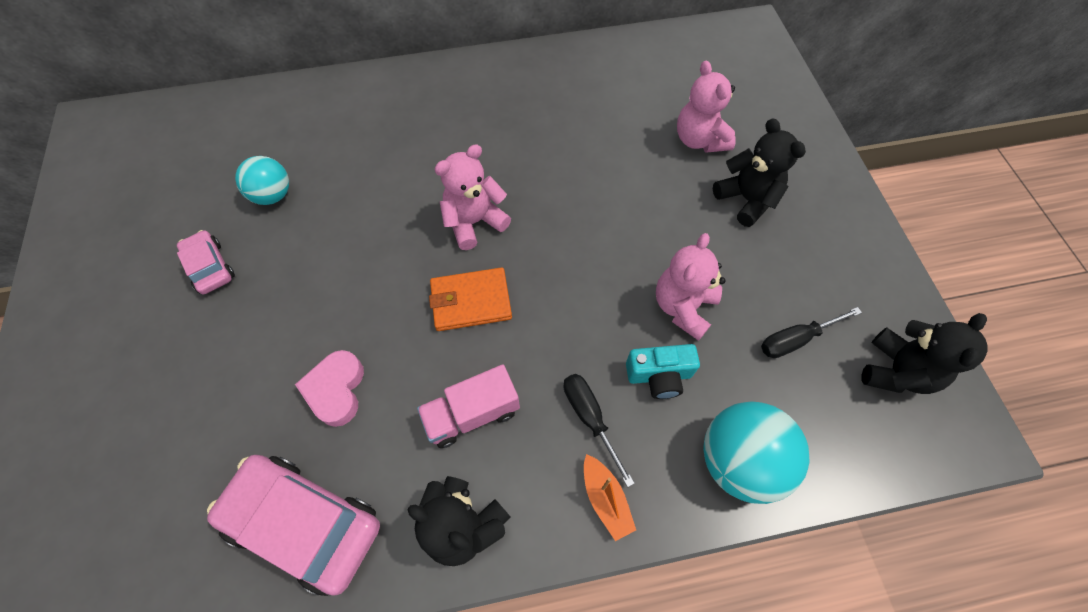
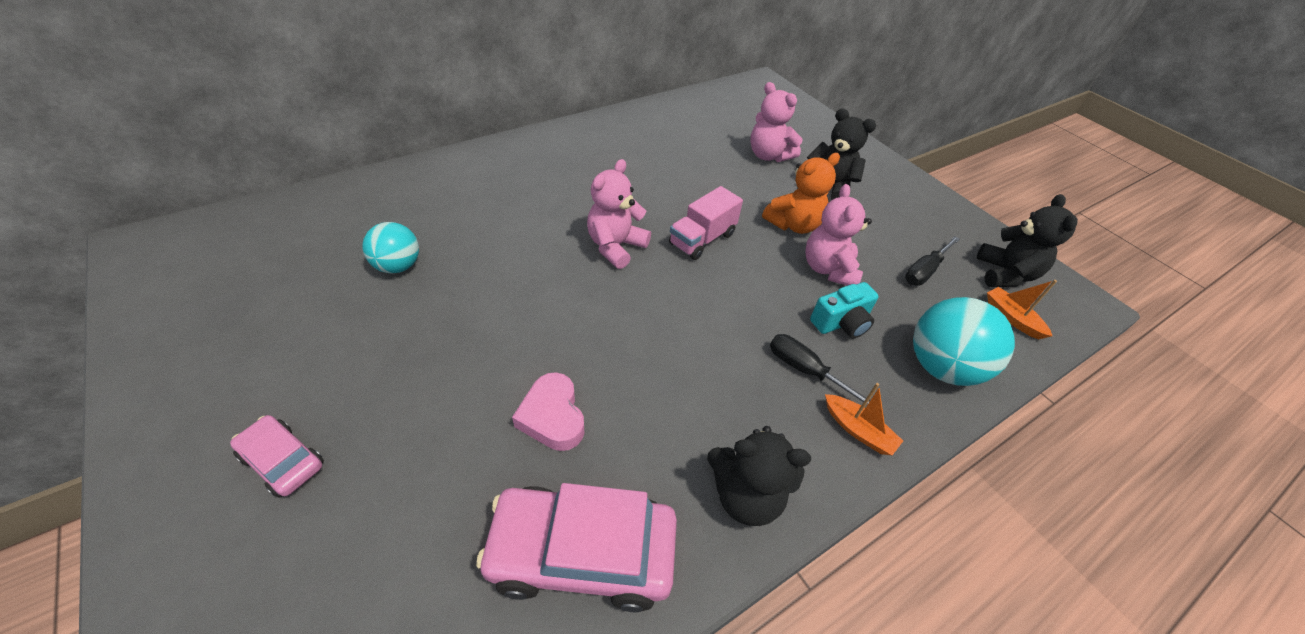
camera: 25 degrees left, 15 degrees down
pink car [177,230,235,294] -> pink car moved to [230,415,324,498]
pink truck [417,364,520,448] -> pink truck moved to [669,186,743,260]
orange wallet [429,267,512,331] -> none
none -> orange teddy bear [762,153,840,234]
none -> orange boat [987,280,1057,339]

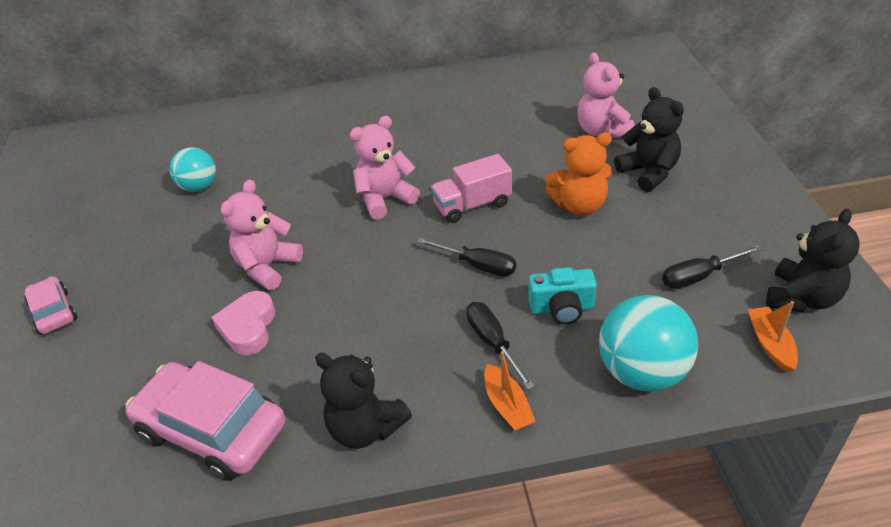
camera: 30 degrees right, 5 degrees down
pink teddy bear [805,184,872,286] -> pink teddy bear moved to [221,180,303,290]
none -> black screwdriver [417,238,516,276]

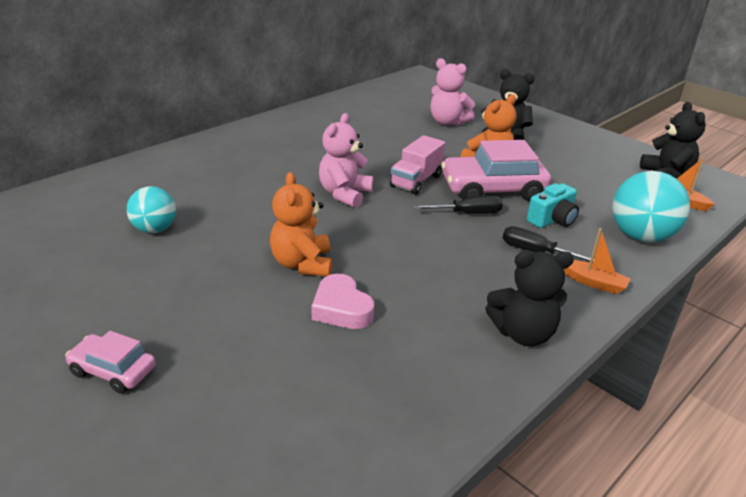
camera: 40 degrees left, 10 degrees down
pink car [126,361,285,481] -> pink car moved to [441,140,551,201]
pink teddy bear [221,180,303,290] -> orange teddy bear [270,172,332,276]
black screwdriver [662,245,762,289] -> none

